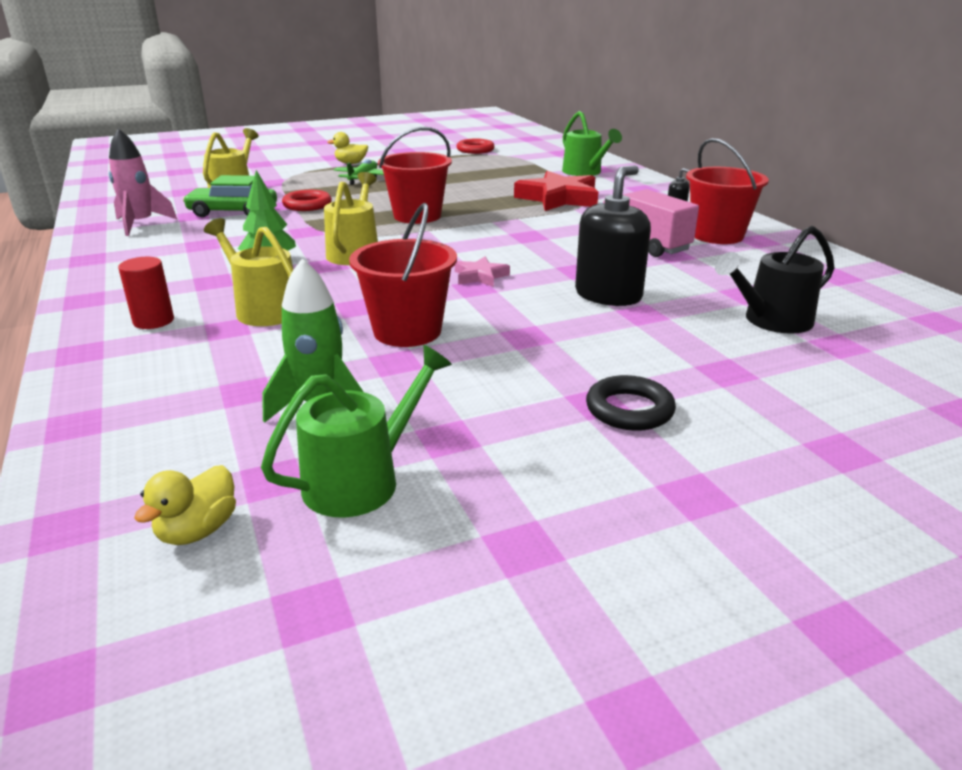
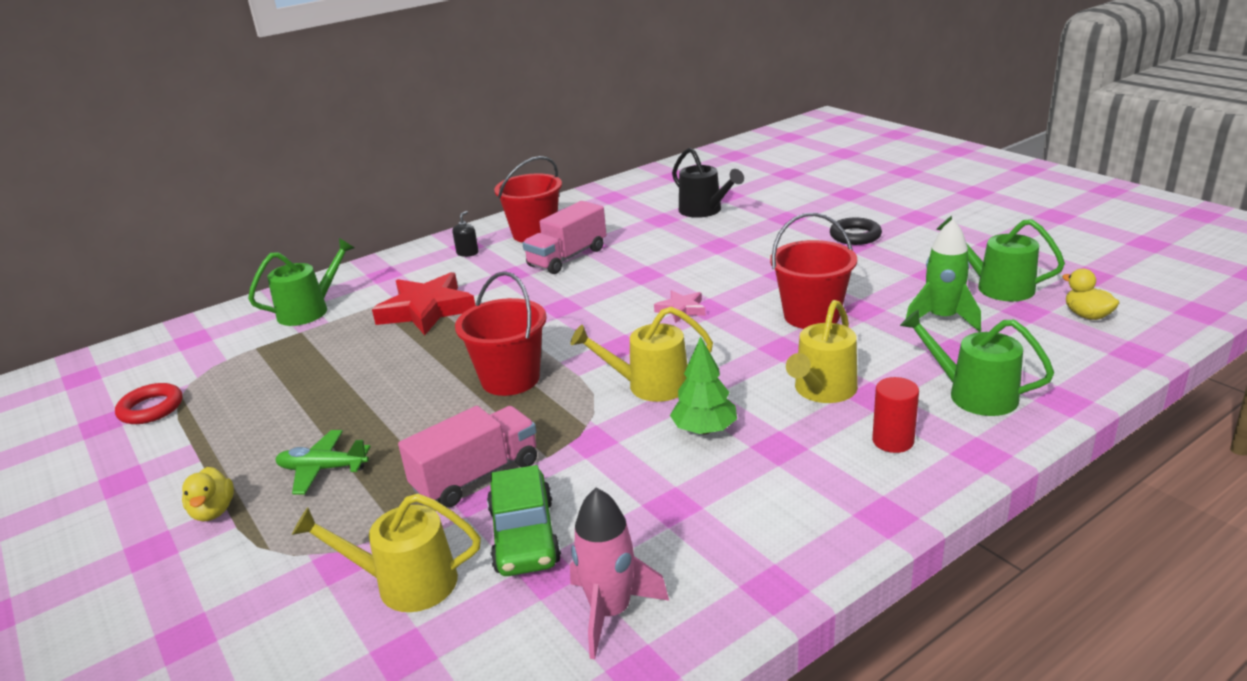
camera: 100 degrees left, 0 degrees up
yellow duck [134,465,236,545] -> yellow duck turned 135 degrees counterclockwise [1062,269,1119,320]
red ring [282,190,332,211] -> pink truck [398,406,537,508]
black soap dispenser [575,165,651,306] -> none
none -> green watering can [900,310,1054,416]

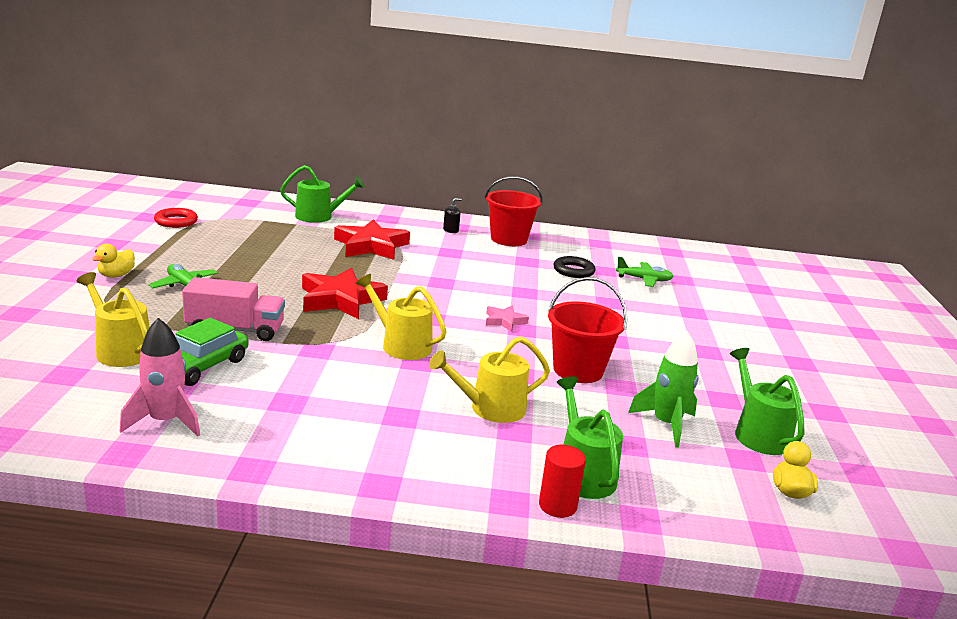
camera: 35 degrees right, 5 degrees down
red bucket [455,271,547,396] -> red star [302,267,388,319]
pink truck [522,201,606,274] -> none
green tree [670,337,737,434] -> none
black watering can [672,148,744,218] -> green plane [616,257,674,287]
black ring [830,218,882,245] -> black ring moved to [553,256,596,278]
red cylinder [872,377,919,453] -> red cylinder moved to [539,445,586,518]

